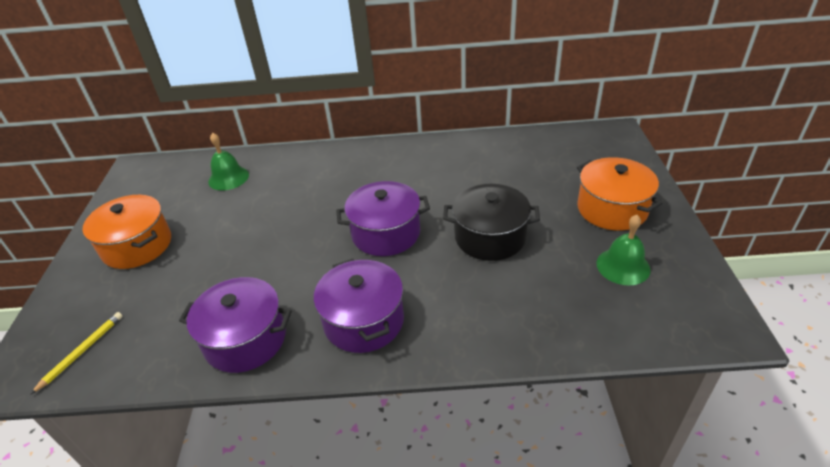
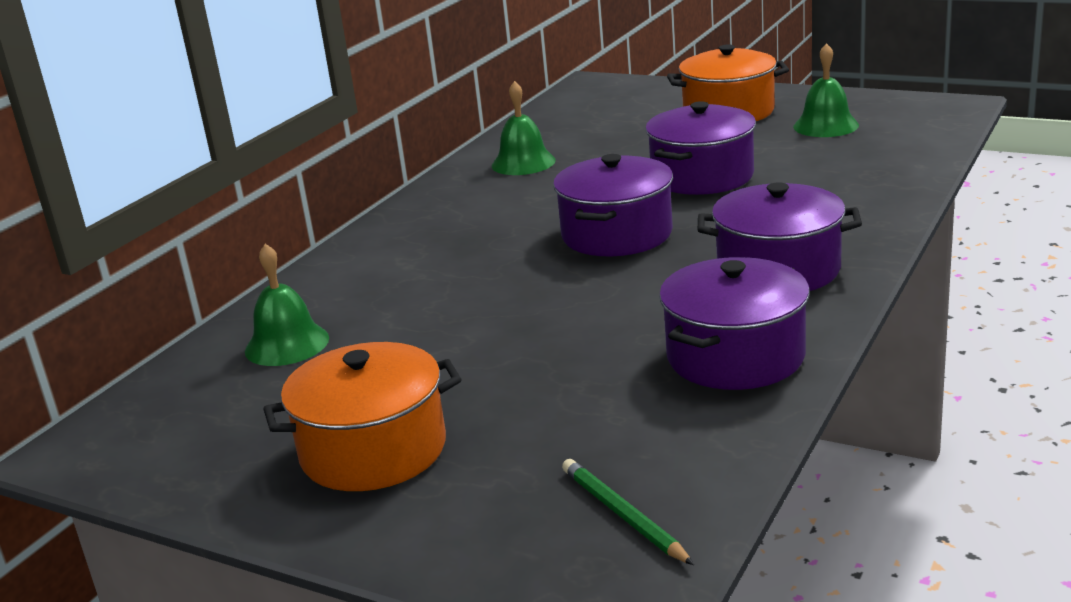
camera: 60 degrees left, 15 degrees down
yellow pencil [30,312,123,395] -> green pencil [562,459,694,565]
black pot [443,184,540,261] -> purple pot [645,101,756,195]
none -> green bell [492,81,556,175]

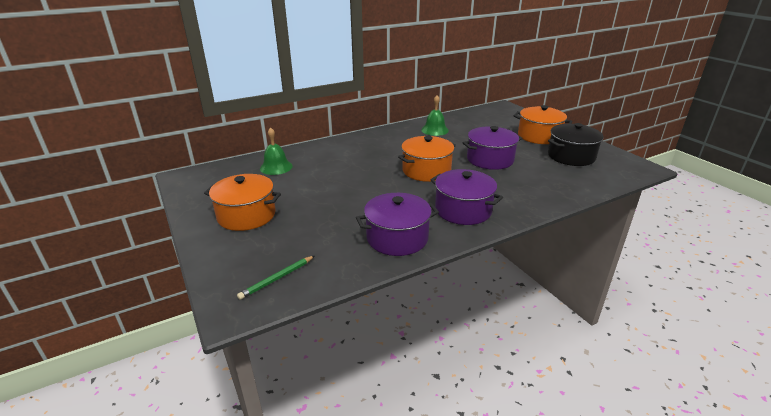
camera: 30 degrees right, 5 degrees up
purple pot [553,154,673,256] -> orange pot [398,136,456,182]
green pencil [562,459,694,565] -> green pencil turned 135 degrees counterclockwise [237,256,314,300]
green bell [793,43,859,137] -> black pot [548,123,603,166]

